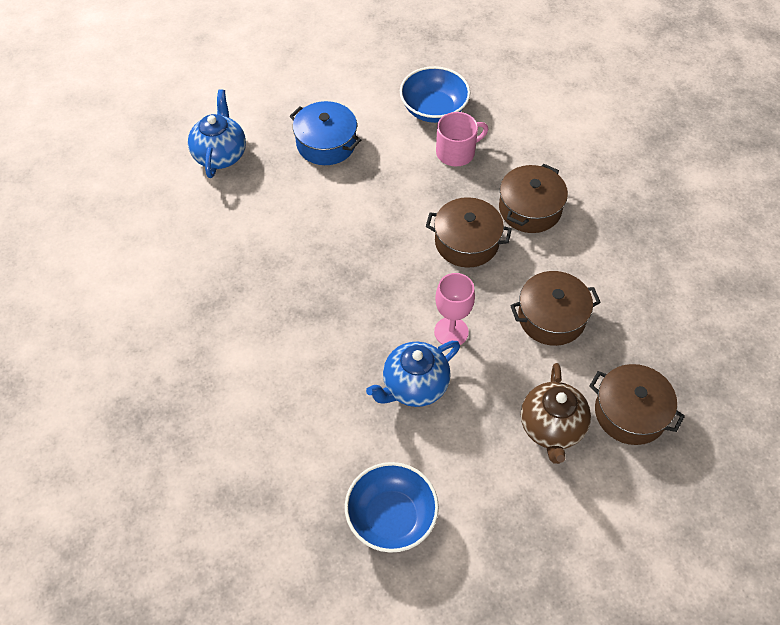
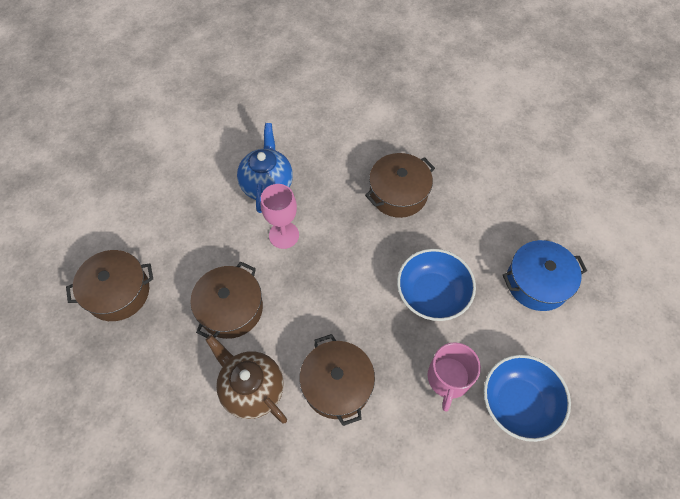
camera: 130 degrees right, 5 degrees up
blue teapot [188,89,246,178] -> none
blue bowl [345,462,439,553] -> blue bowl moved to [397,249,476,321]
brown pot [426,197,512,268] -> brown pot moved to [365,153,435,218]
brown teapot [521,363,591,464] -> brown teapot moved to [206,335,287,423]

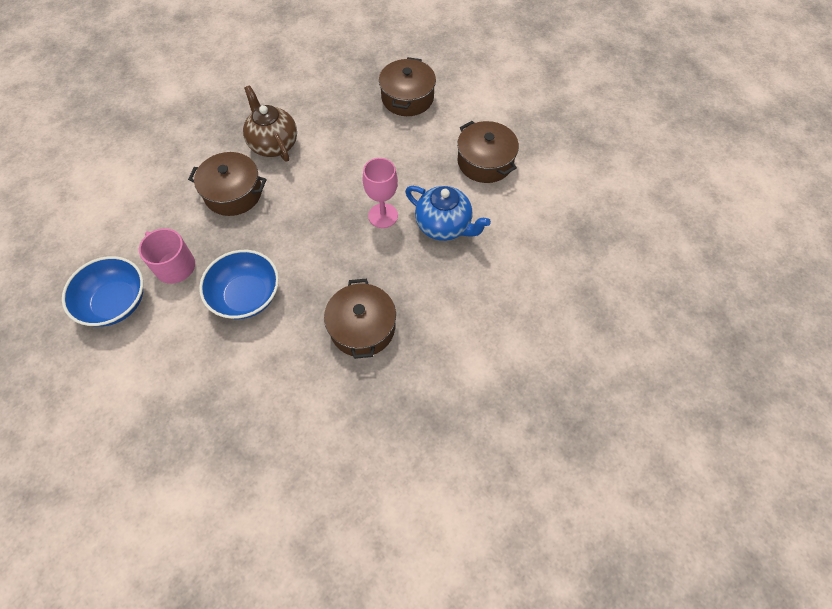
camera: 120 degrees right, 0 degrees up
brown pot [190,262,263,339] -> brown pot moved to [457,121,519,183]
brown teapot [206,335,287,423] -> brown teapot turned 105 degrees counterclockwise [243,85,297,162]
blue pot [503,240,587,311] -> none

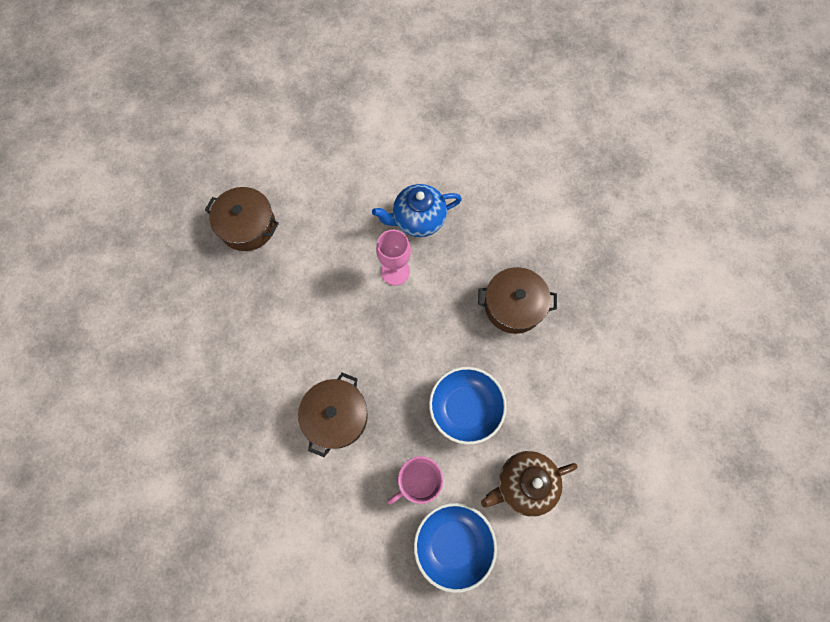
camera: 80 degrees left, 10 degrees up
brown teapot [243,85,297,162] -> brown teapot moved to [481,451,578,517]
blue teapot [405,186,491,241] -> blue teapot turned 150 degrees counterclockwise [372,184,462,237]
brown pot [457,121,519,183] -> none

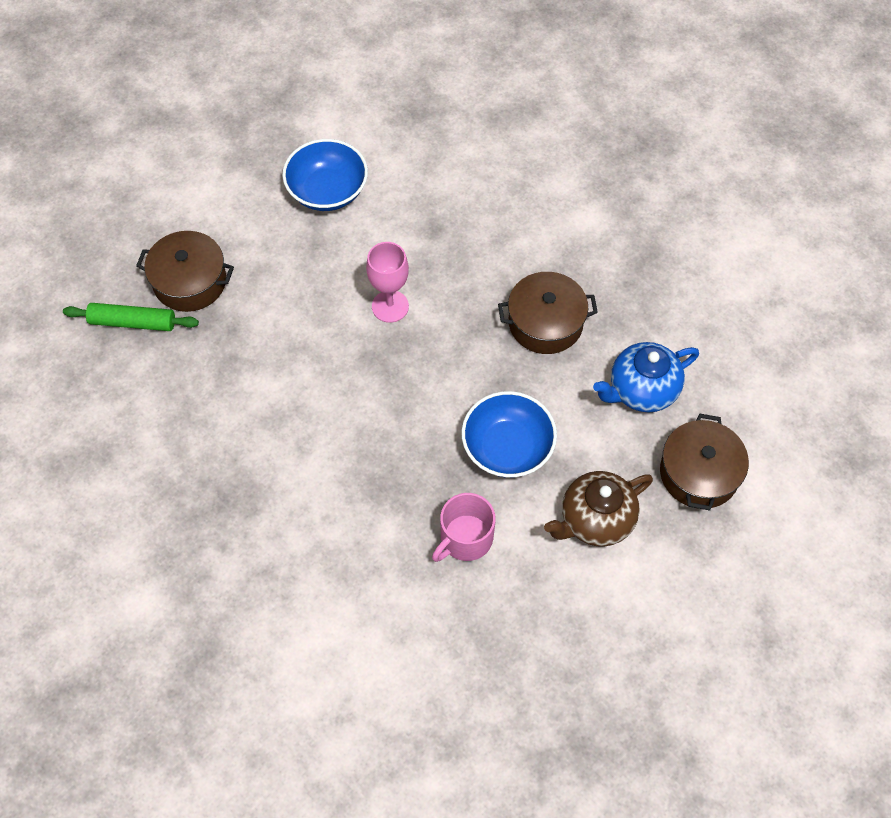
camera: 10 degrees left, 10 degrees down
brown pot [298,373,368,457] -> brown pot moved to [660,414,749,510]
blue teapot [372,184,462,237] -> blue teapot moved to [593,342,699,412]
blue bowl [414,503,497,593] -> blue bowl moved to [282,139,368,211]
none -> green rolling pin [63,303,199,331]

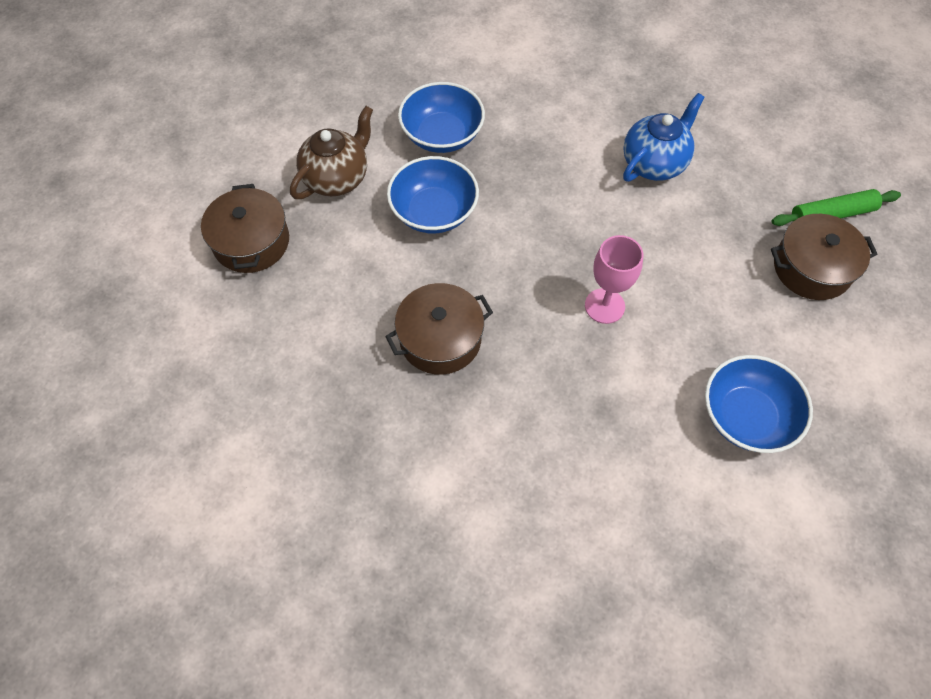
camera: 160 degrees right, 0 degrees up
pink mug [432,493,496,562] -> blue bowl [398,82,485,153]
blue teapot [593,342,699,412] -> blue teapot moved to [623,93,705,182]

